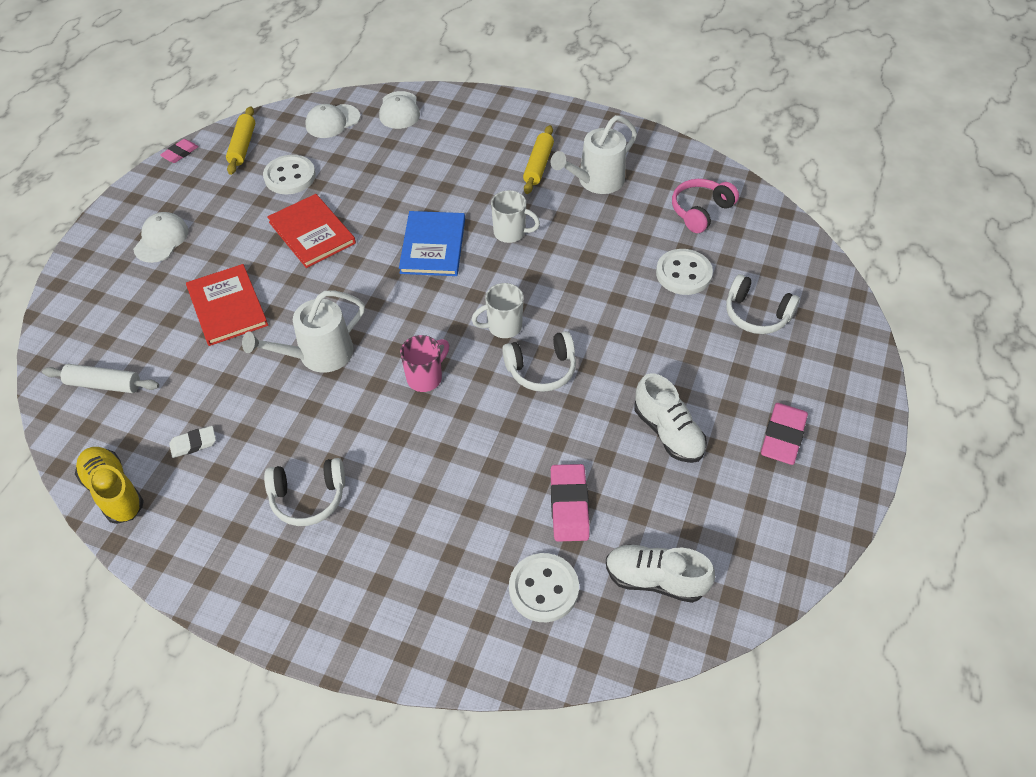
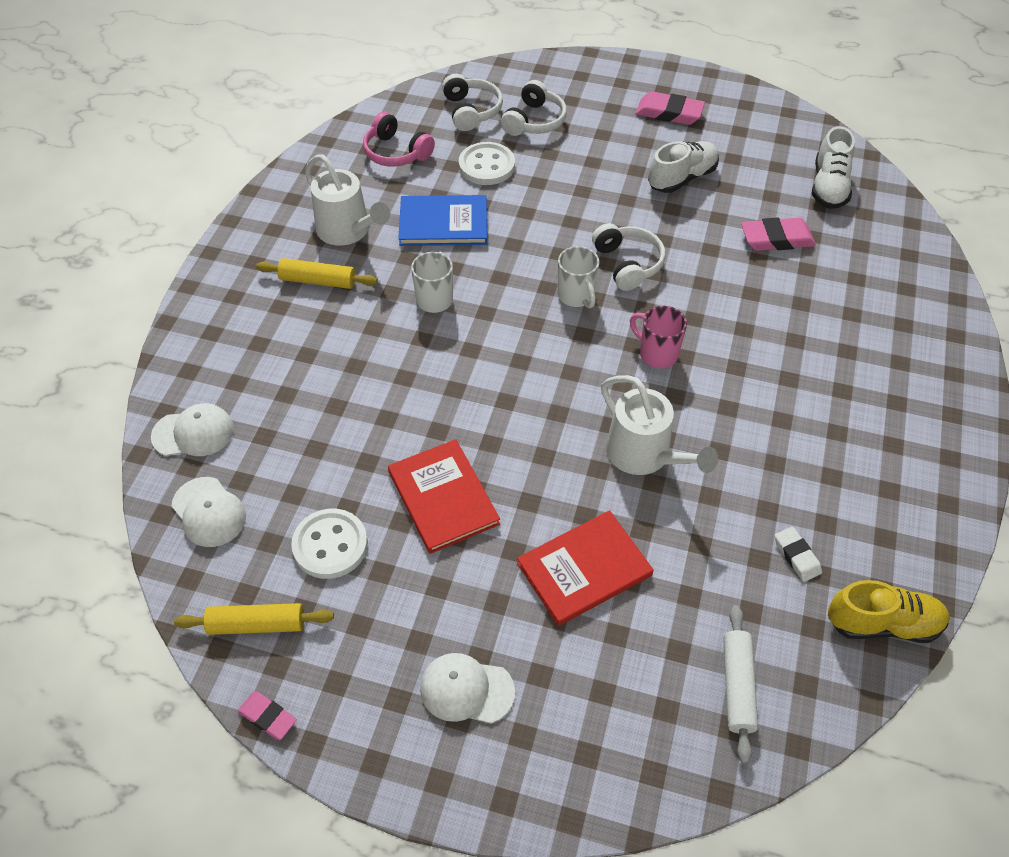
camera: 95 degrees left, 0 degrees up
yellow shoe [75,447,144,524] -> yellow shoe turned 135 degrees counterclockwise [828,580,949,643]
white headphones [264,458,345,526] -> white headphones moved to [442,74,503,131]
red book [267,194,356,268] -> red book turned 75 degrees counterclockwise [388,439,500,554]
blue book [399,211,465,276] -> blue book moved to [398,195,487,246]
white button [509,553,579,622] -> none

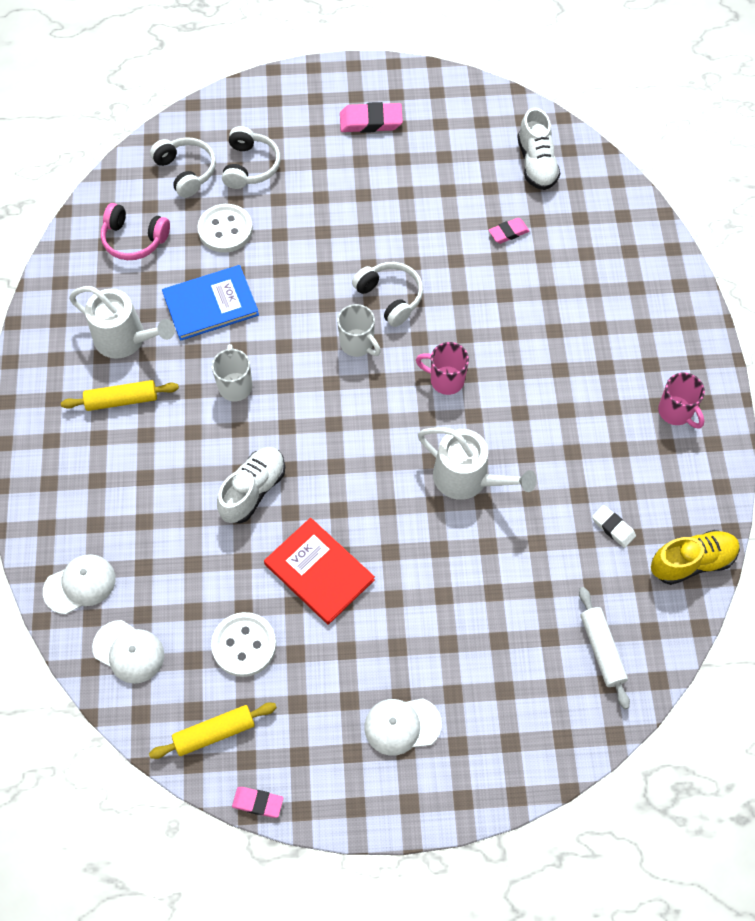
camera: 20 degrees left, 10 degrees up
red book [517,510,654,626] -> none
white shoe [648,141,719,193] -> white shoe moved to [217,447,285,523]
pink eraser [741,217,816,251] -> pink eraser [489,218,529,244], size x0.60
none -> pink mug [658,373,705,429]

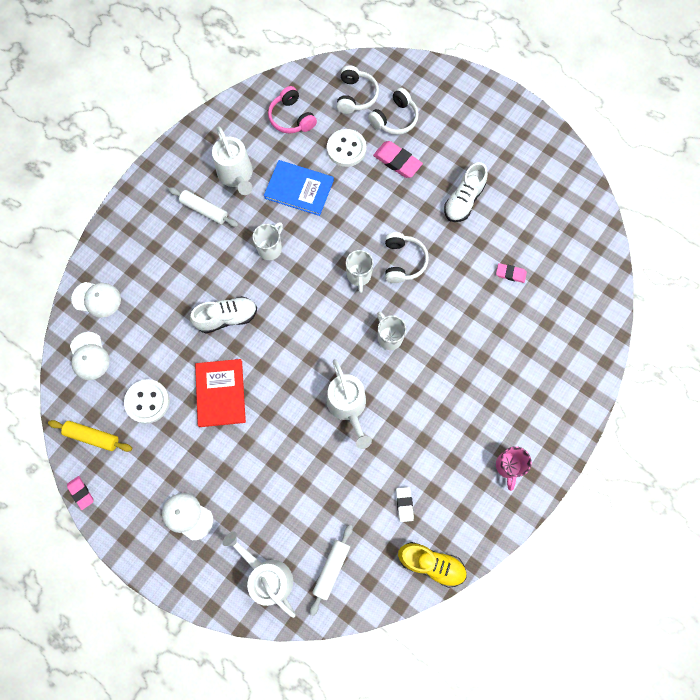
camera: 40 degrees right, 10 degrees up
yellow rolling pin [61,380,179,411] -> white rolling pin [168,187,239,227]
pink eraser [340,102,403,133] -> pink eraser moved to [373,141,423,178]
pink mug [416,342,469,395] -> white mug [377,312,406,350]
white shoe [517,108,560,190] -> white shoe moved to [444,162,488,222]
none -> white watering can [222,532,296,618]

